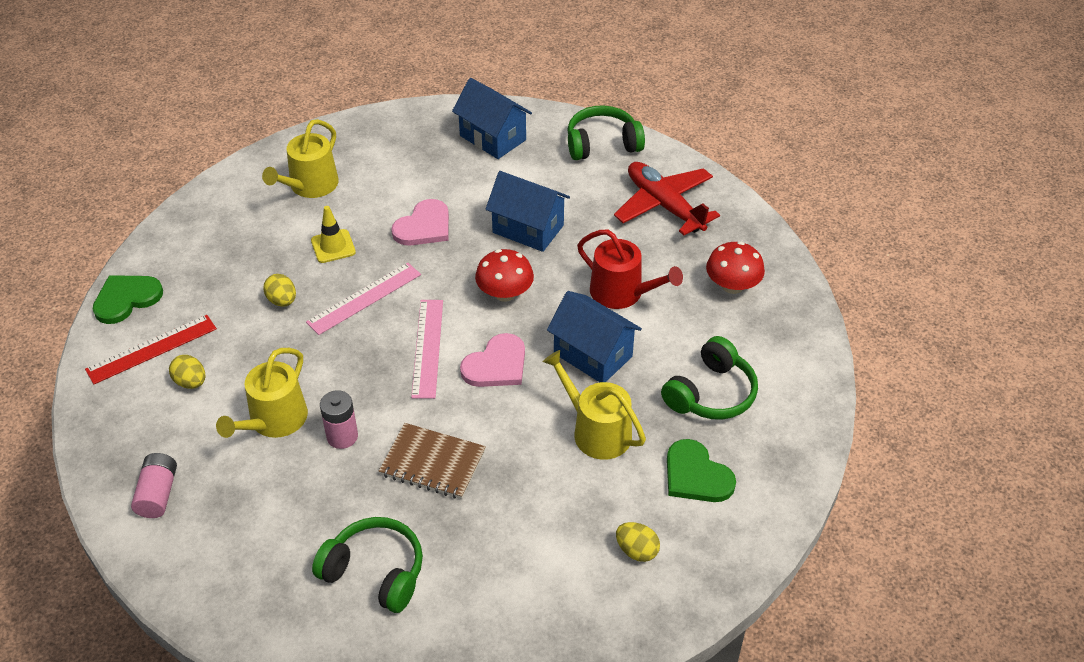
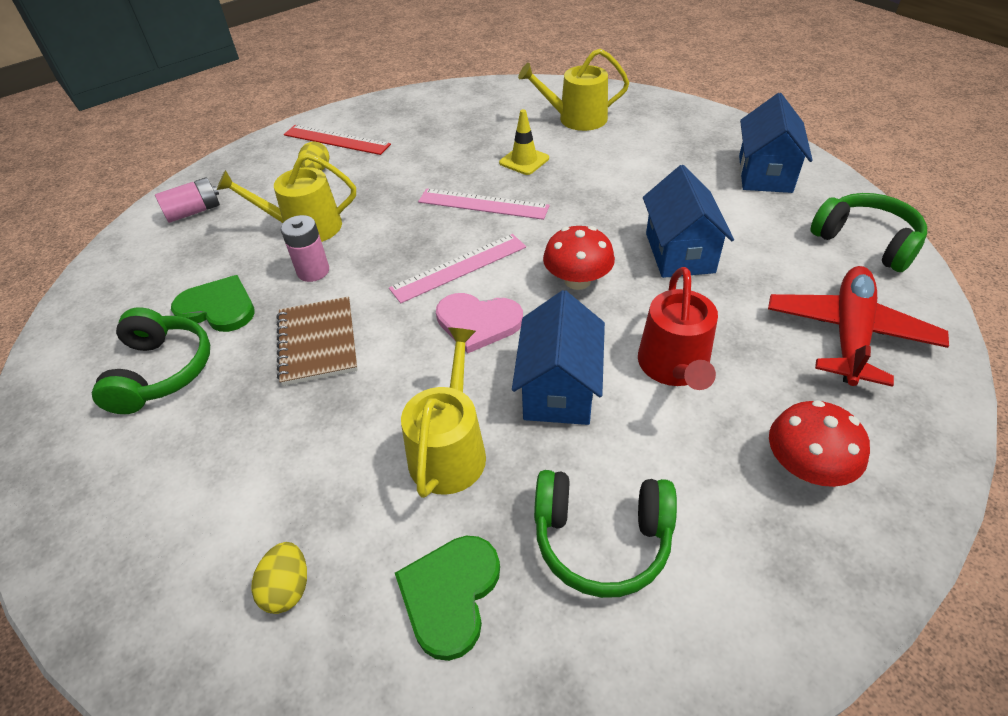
camera: 60 degrees right, 0 degrees up
green heart [93,275,163,324] -> green heart moved to [171,275,255,332]
yellow egg [263,274,296,306] -> none
pink heart [391,199,449,246] -> none

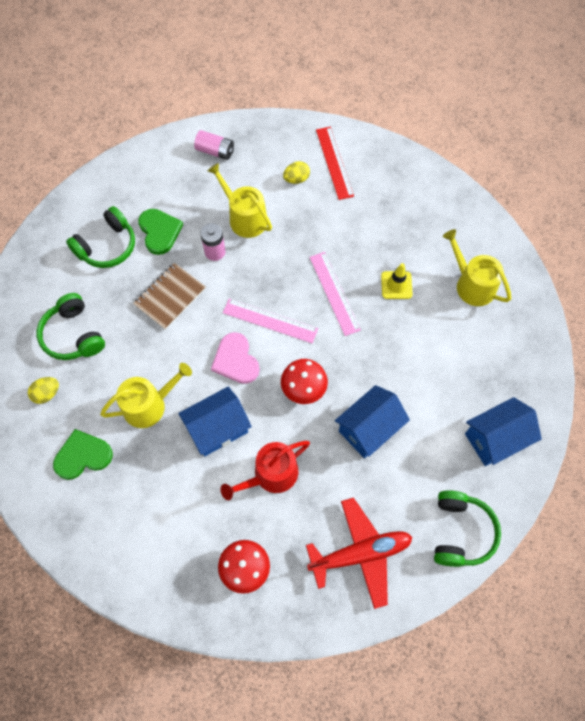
camera: 50 degrees right, 20 degrees up
green headphones [534,470,677,598] -> green headphones moved to [37,293,105,360]

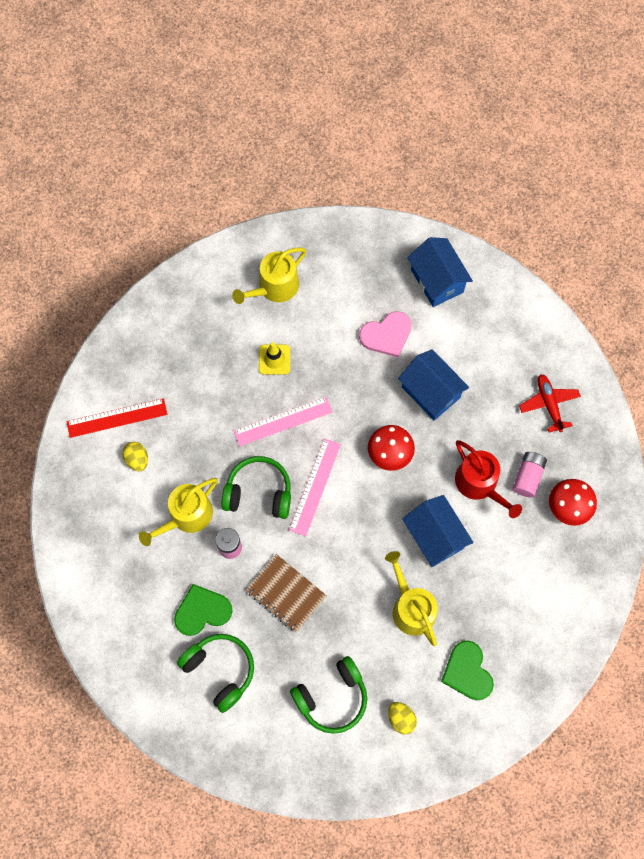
camera: 90 degrees left, 5 degrees up
pink battery [194,130,234,160] -> pink battery moved to [513,452,547,498]
pink heart [211,332,260,384] -> pink heart moved to [359,311,412,357]
red plane [306,498,412,609] -> red plane [519,374,581,432], size x0.64
green headphones [434,490,501,567] -> green headphones moved to [221,456,291,519]

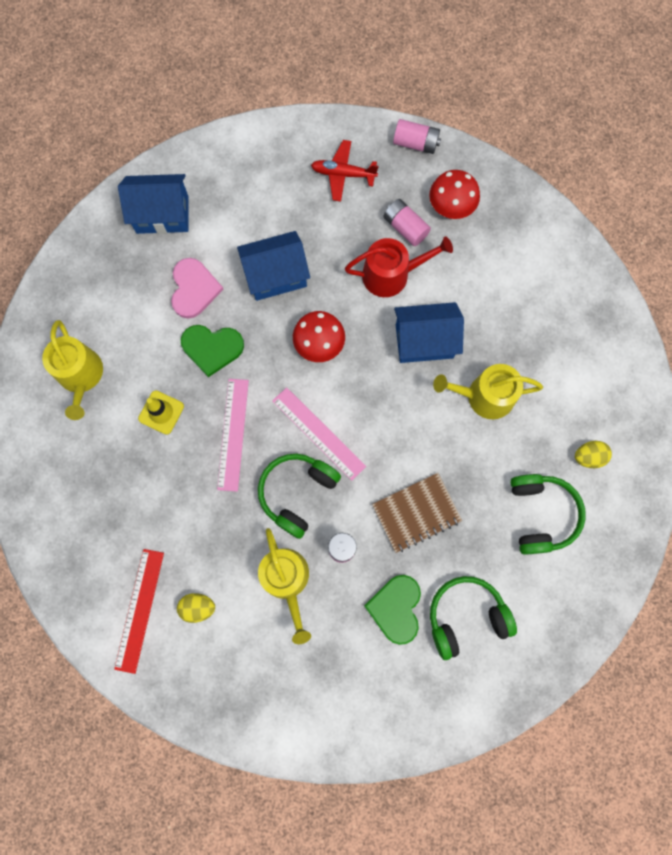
camera: 65 degrees left, 5 degrees up
green heart [441,640,494,700] -> green heart moved to [181,325,244,377]
none -> pink battery [393,119,441,154]

